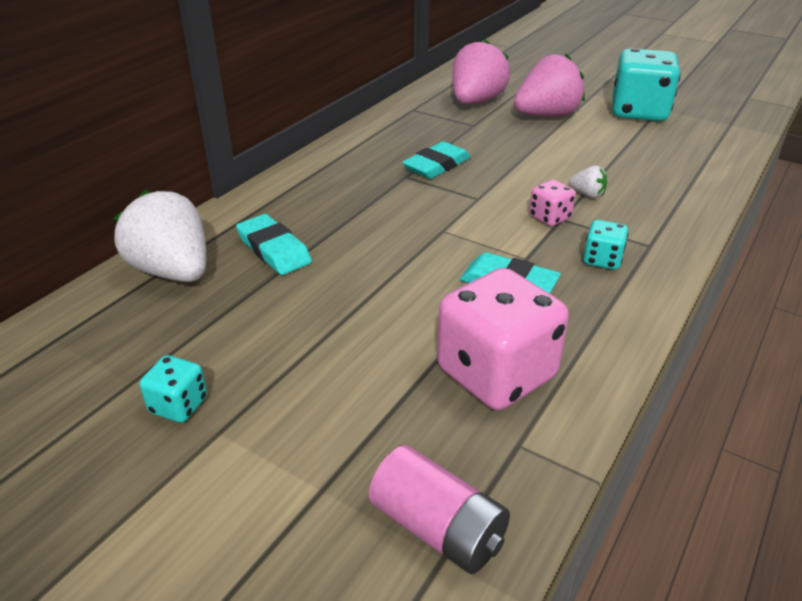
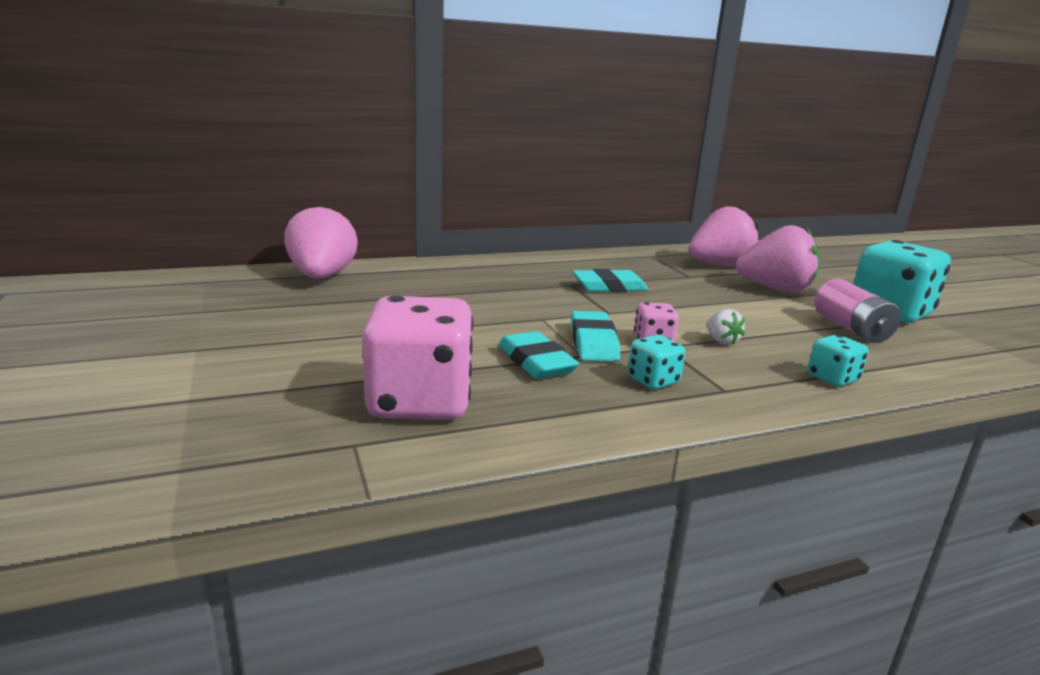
camera: 35 degrees right, 15 degrees down
white strawberry [113,189,206,282] -> pink strawberry [284,204,358,279]
turquoise dice [140,355,207,423] -> turquoise dice moved to [808,335,869,387]
turquoise eraser [236,214,312,275] -> turquoise eraser moved to [571,311,620,362]
pink battery [368,445,510,574] -> pink battery moved to [815,279,901,343]

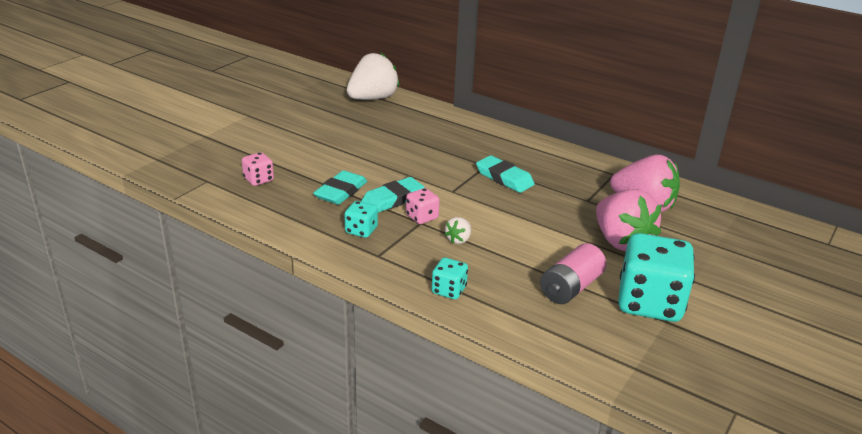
camera: 55 degrees right, 10 degrees up
pink strawberry [284,204,358,279] -> white strawberry [347,53,400,100]
pink dice [362,295,474,420] -> pink dice [242,152,274,186], size x0.47

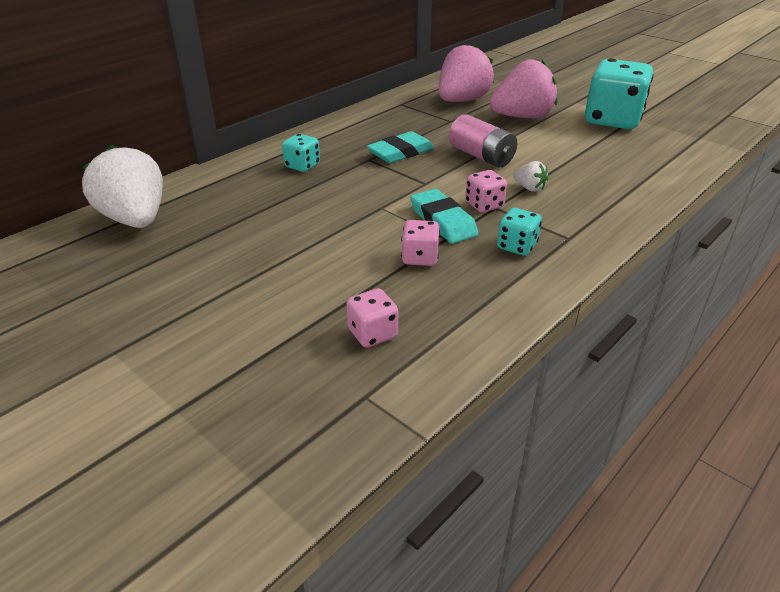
camera: 80 degrees left, 5 degrees up
turquoise eraser [313,170,367,205] -> pink dice [401,220,440,266]
turquoise dice [432,258,468,299] -> turquoise dice moved to [282,134,320,172]
pink battery [540,243,607,304] -> pink battery moved to [449,114,517,167]

